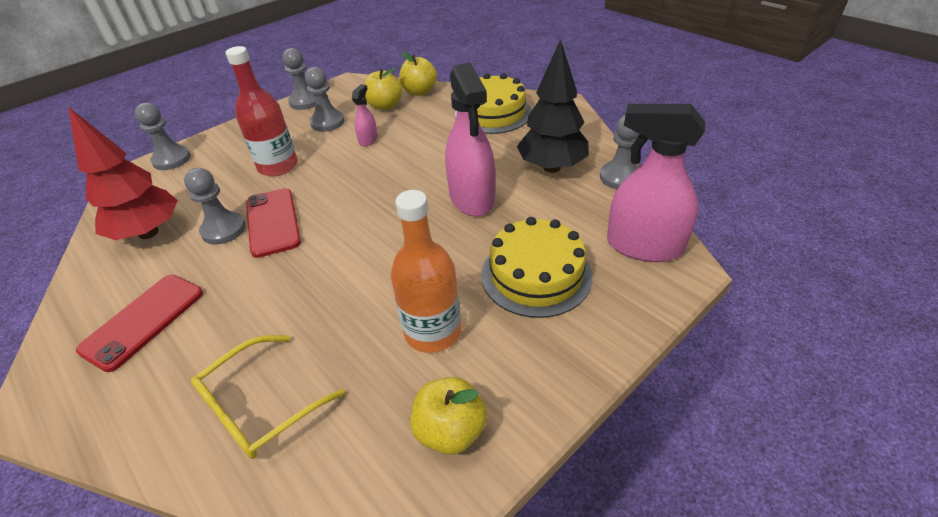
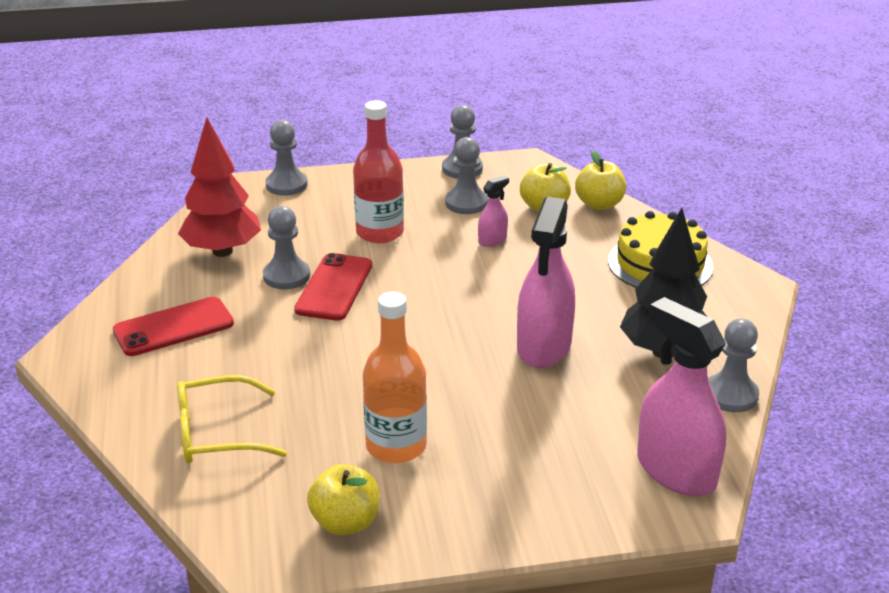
camera: 30 degrees right, 10 degrees down
yellow cake [481,217,593,318] -> none

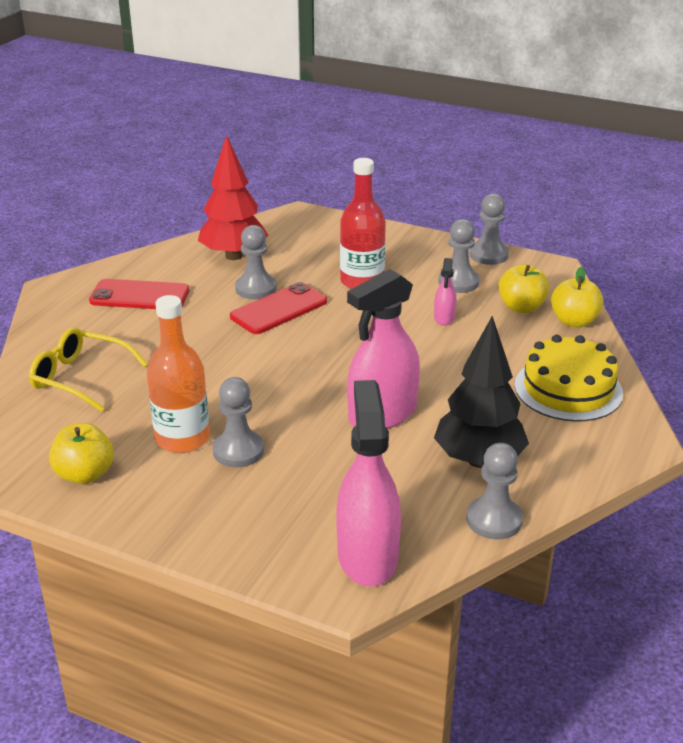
camera: 35 degrees right, 0 degrees up
grey pawn [265,120,308,196] -> grey pawn moved to [213,377,264,467]
pink spray bottle [478,175,509,247] -> pink spray bottle turned 105 degrees clockwise [434,258,456,326]

